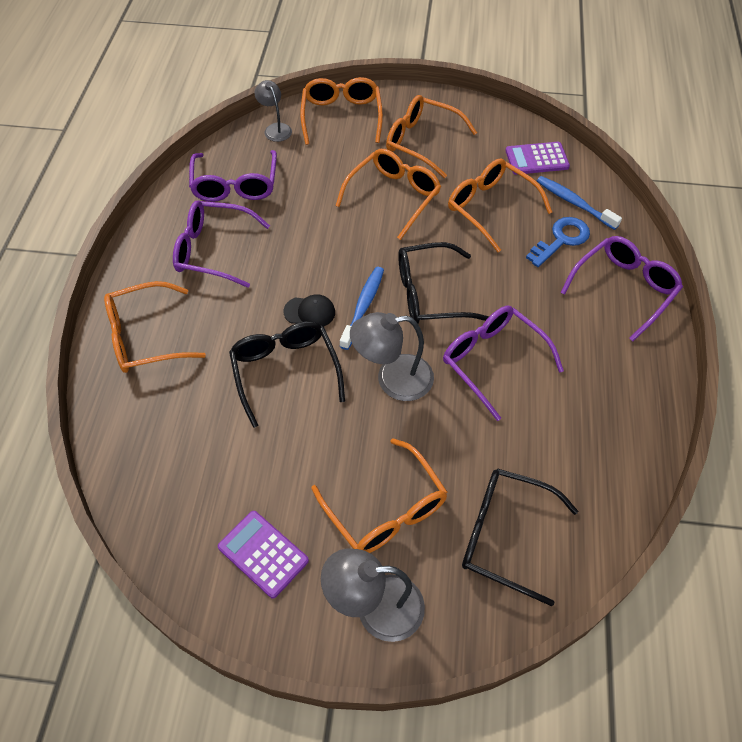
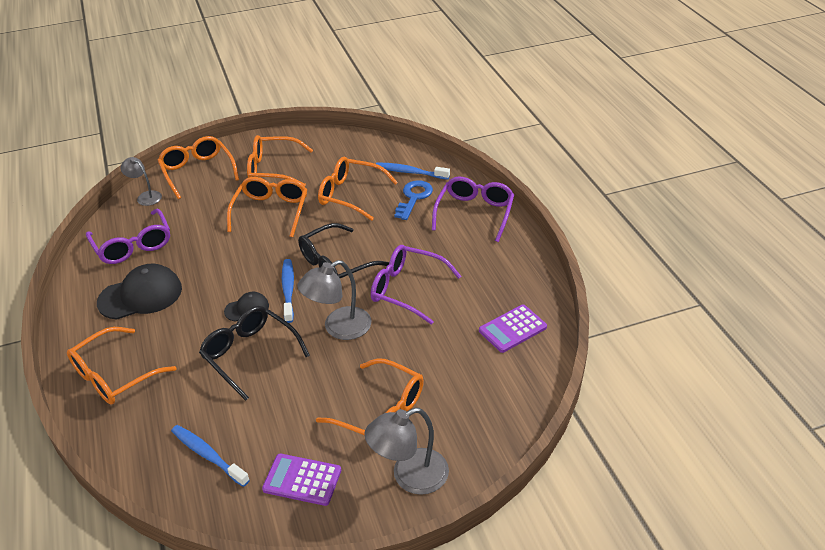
camera: 25 degrees left, 15 degrees down
purple glasses [173,200,270,288] -> black cap [97,264,182,320]
black glasses [462,468,578,606] -> none
purple calculator [505,142,570,175] -> purple calculator moved to [479,305,547,353]
none -> blue toothbrush [171,425,250,487]

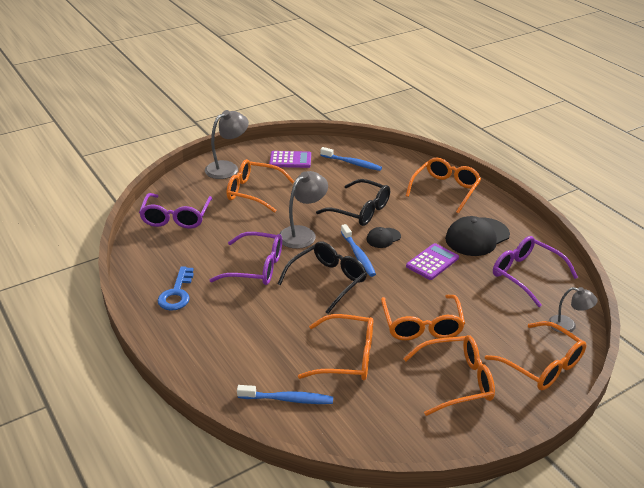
camera: 165 degrees right, 5 degrees down
blue key [394,180,433,220] -> blue key moved to [157,266,194,311]
purple glasses [432,177,514,242] -> purple glasses moved to [139,193,212,229]
purple calculator [479,305,547,353] -> purple calculator moved to [406,243,459,280]

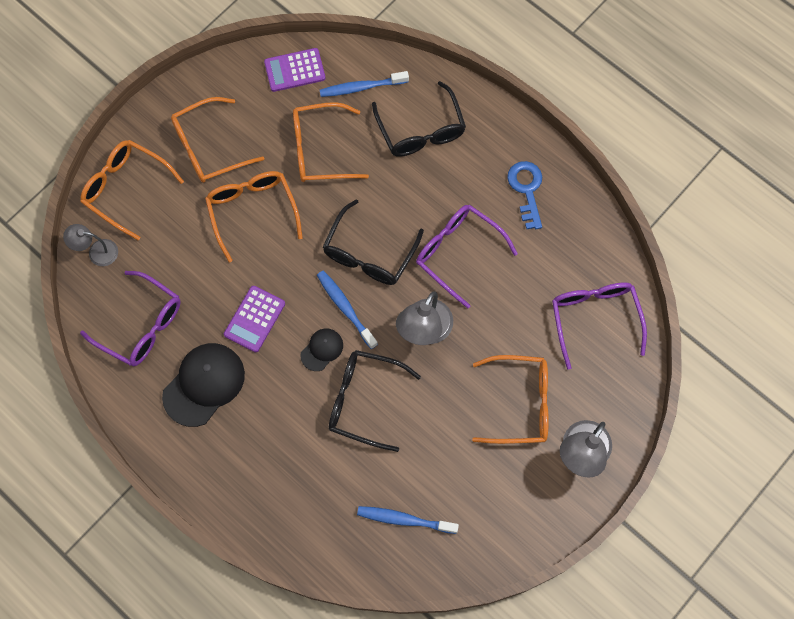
camera: 165 degrees right, 35 degrees up
purple glasses [210,232,282,285] -> purple glasses turned 45 degrees clockwise [416,205,518,309]
purple calculator [269,151,311,168] -> purple calculator moved to [264,48,326,92]
orange glasses [406,158,481,213] -> none
none -> black glasses [372,81,466,157]

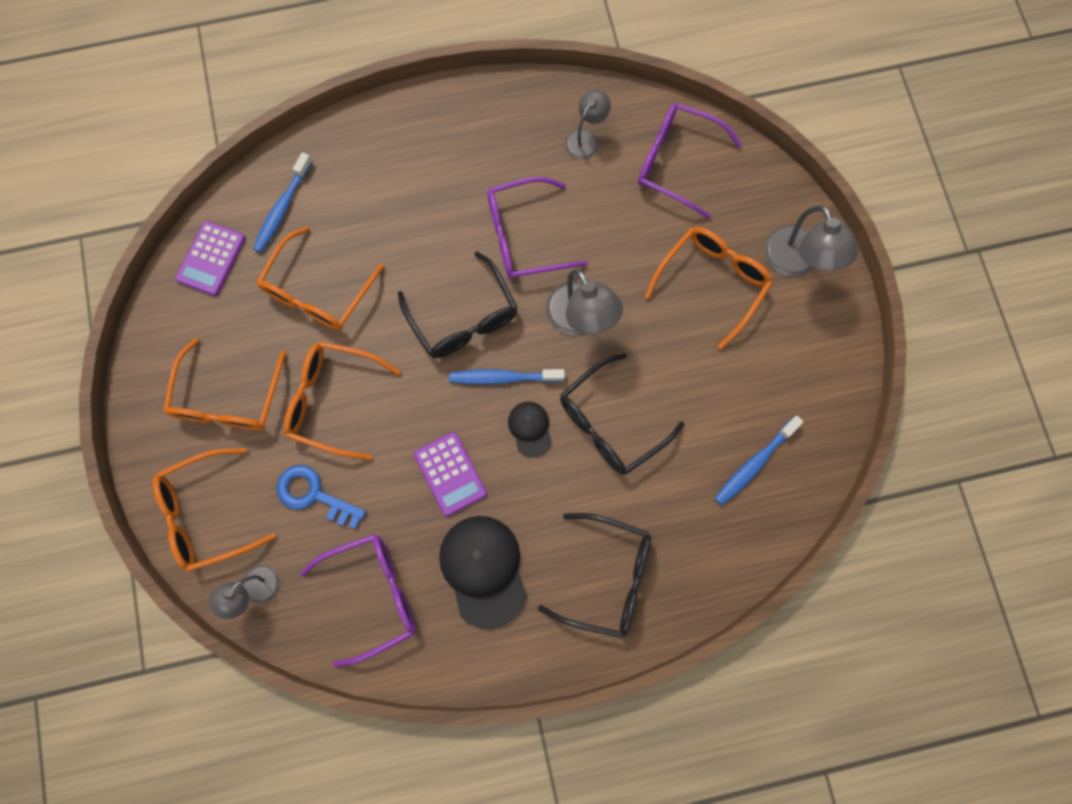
camera: 55 degrees left, 5 degrees up
black glasses [372,81,466,157] -> black glasses moved to [538,513,651,638]
blue key [507,161,542,229] -> blue key moved to [277,465,366,529]
none -> grey lamp [565,89,611,159]

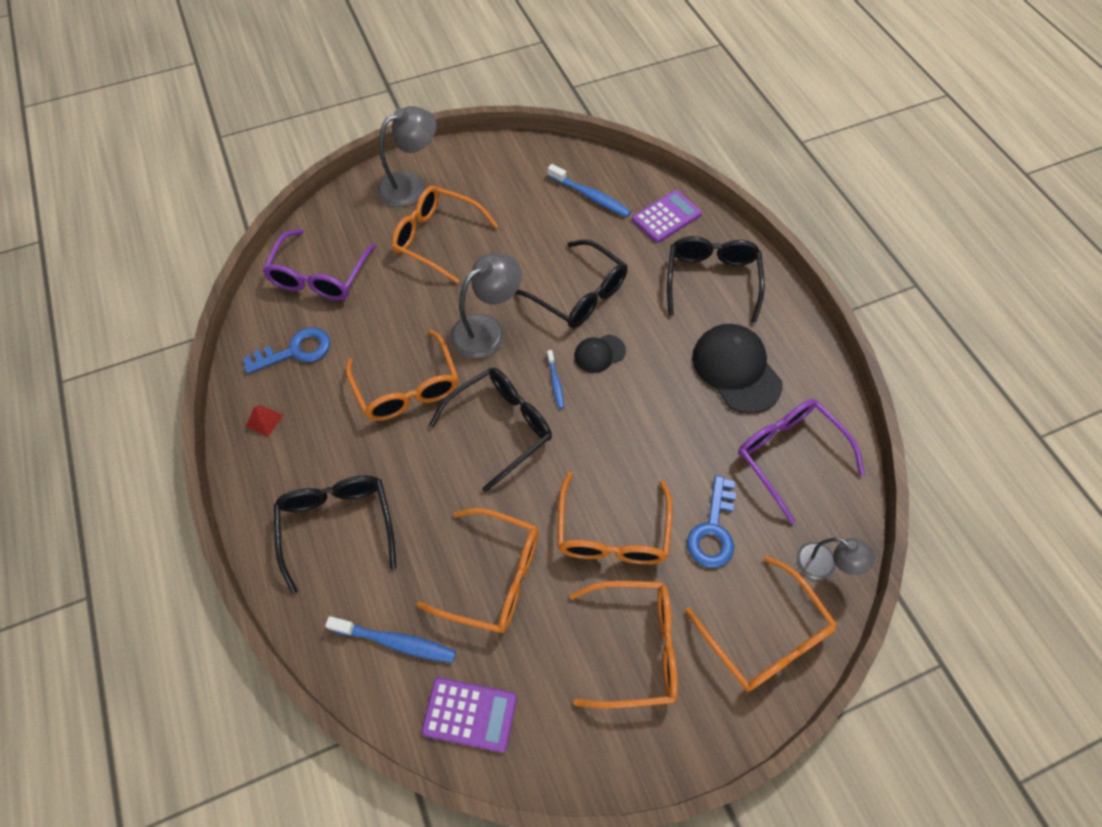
camera: 100 degrees left, 15 degrees down
purple calculator [414,432,487,517] -> purple calculator moved to [632,190,702,243]
black cap [439,516,527,629] -> black cap turned 90 degrees clockwise [692,324,783,414]
blue toothbrush [449,369,565,385] -> blue toothbrush [547,350,564,409], size x0.58
purple glasses [487,177,588,279] -> orange glasses [346,330,459,421]
grey lamp [565,89,611,159] -> blue key [243,327,331,374]
none -> red pyramid [246,405,284,437]
none -> black glasses [274,476,396,594]

